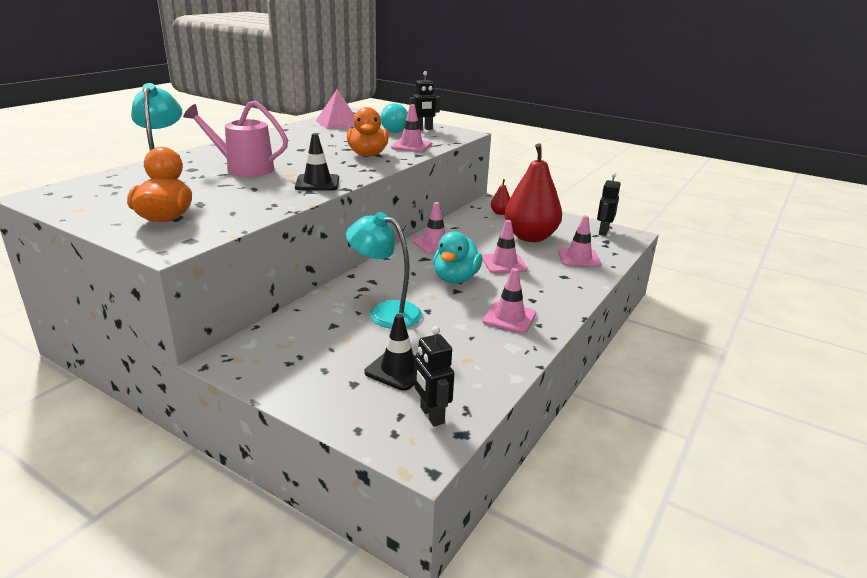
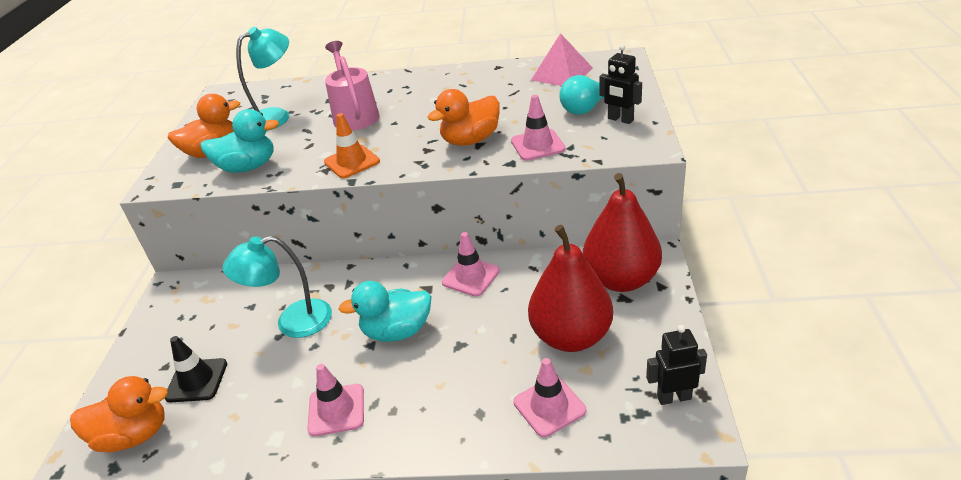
camera: 65 degrees right, 10 degrees up
black traffic cone [295,133,339,191] -> orange traffic cone [324,113,380,178]
turquoise lamp [346,212,422,329] -> turquoise lamp turned 105 degrees counterclockwise [223,236,332,338]
black robot [414,326,454,426] -> orange duck [70,376,168,452]
pink traffic cone [482,220,528,273] -> none
red pear [491,179,510,215] -> red pear [583,173,662,292], size x2.44
none -> turquoise duck [201,109,279,173]

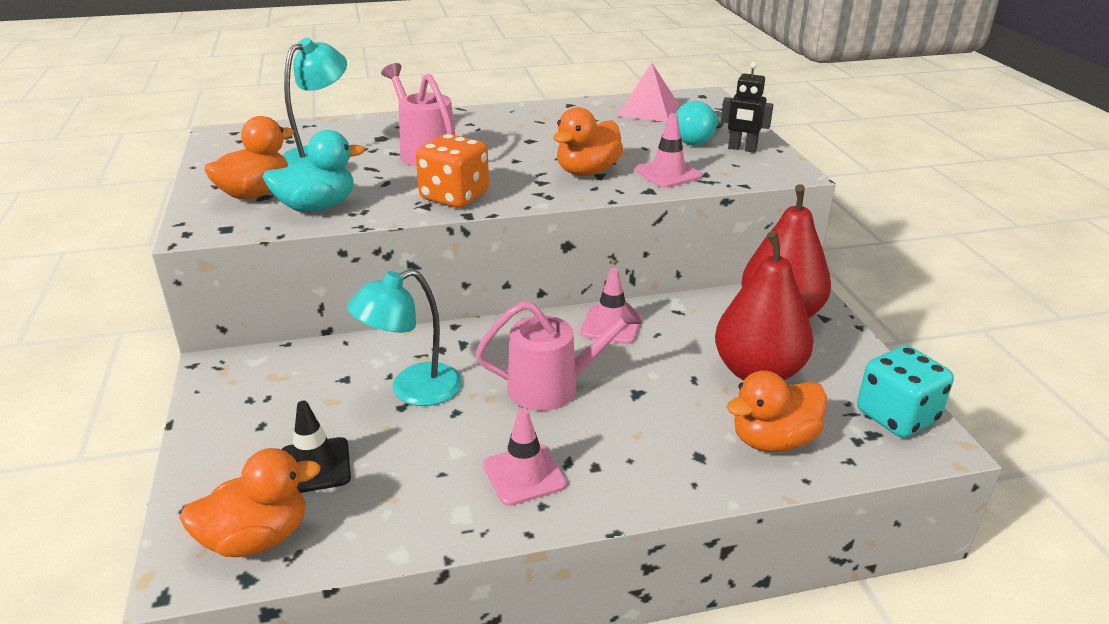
camera: 20 degrees left, 5 degrees down
orange traffic cone [324,113,380,178] -> orange dice [416,134,489,208]
turquoise duck [339,281,431,342] -> pink watering can [475,302,642,411]
pink traffic cone [513,358,586,437] -> orange duck [727,371,827,452]
black robot [646,325,707,405] -> turquoise dice [857,345,954,438]

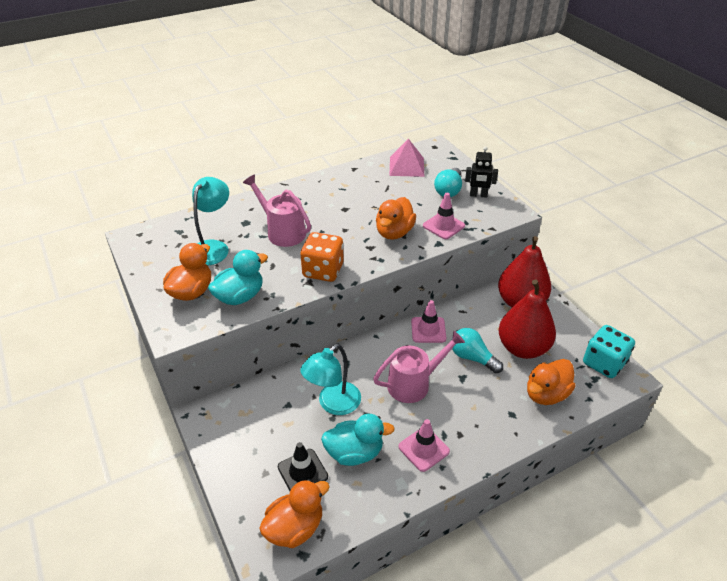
camera: 15 degrees left, 10 degrees up
none -> turquoise duck [321,414,395,466]
none -> turquoise light bulb [452,328,503,373]

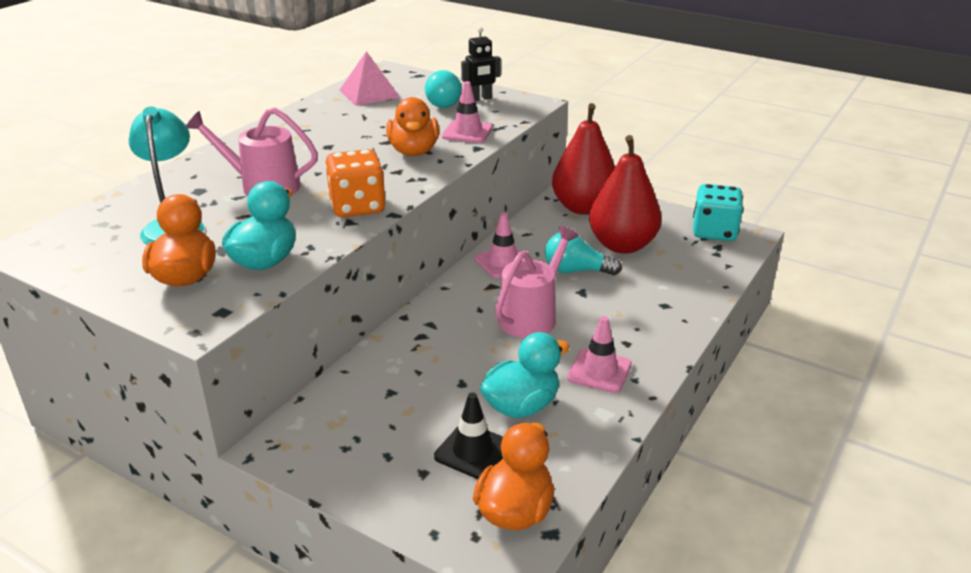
camera: 30 degrees left, 10 degrees down
turquoise lamp [300,344,361,415] -> none
orange duck [527,359,576,405] -> none

